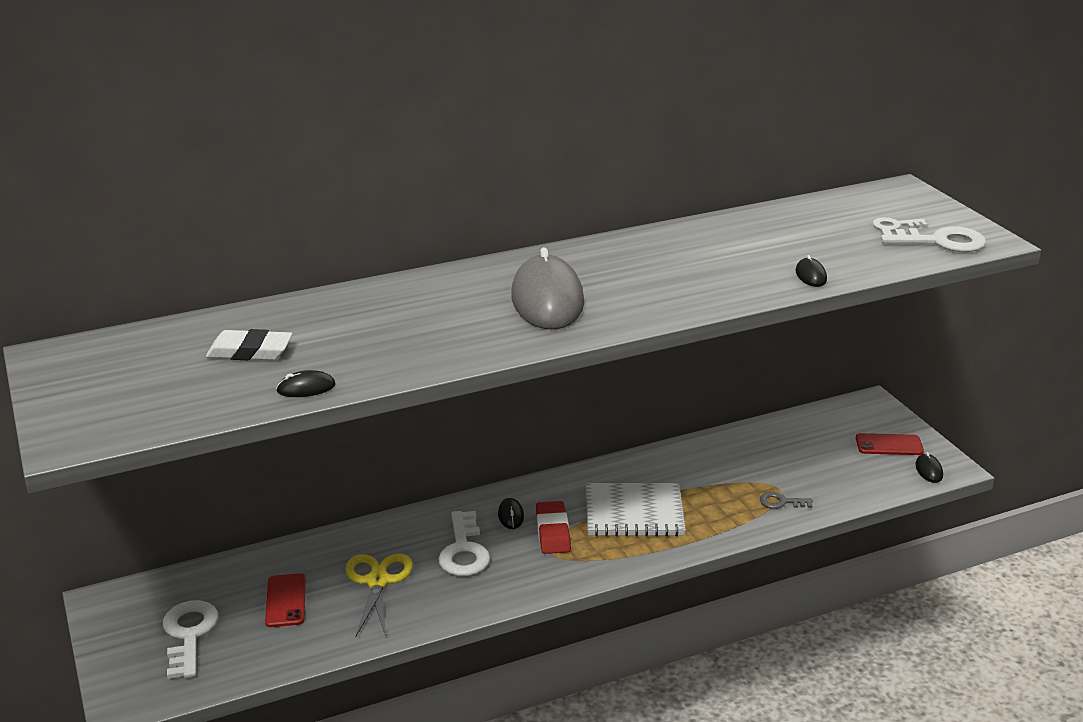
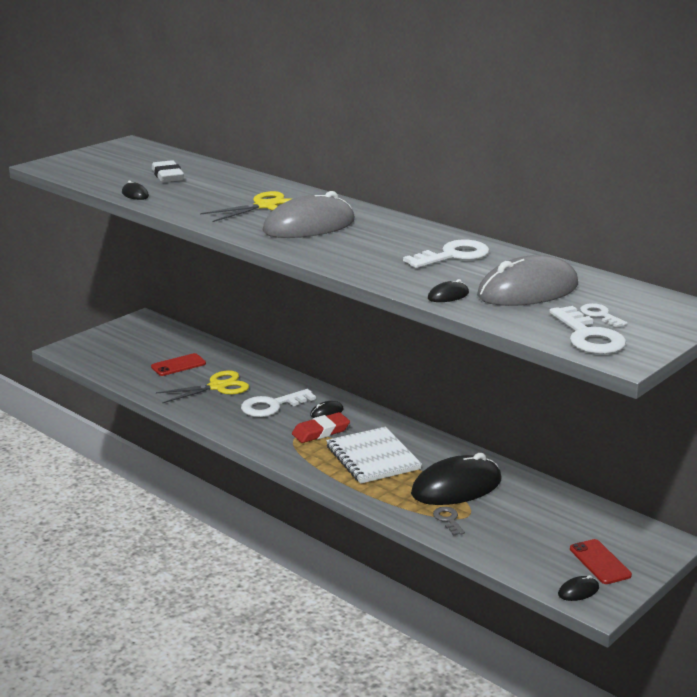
camera: 65 degrees right, 5 degrees down
white key [163,600,218,679] -> white key moved to [403,240,489,268]
none -> yellow scissors [200,191,291,222]
none -> black mouse [411,453,501,505]
none -> grey mouse [477,255,578,306]

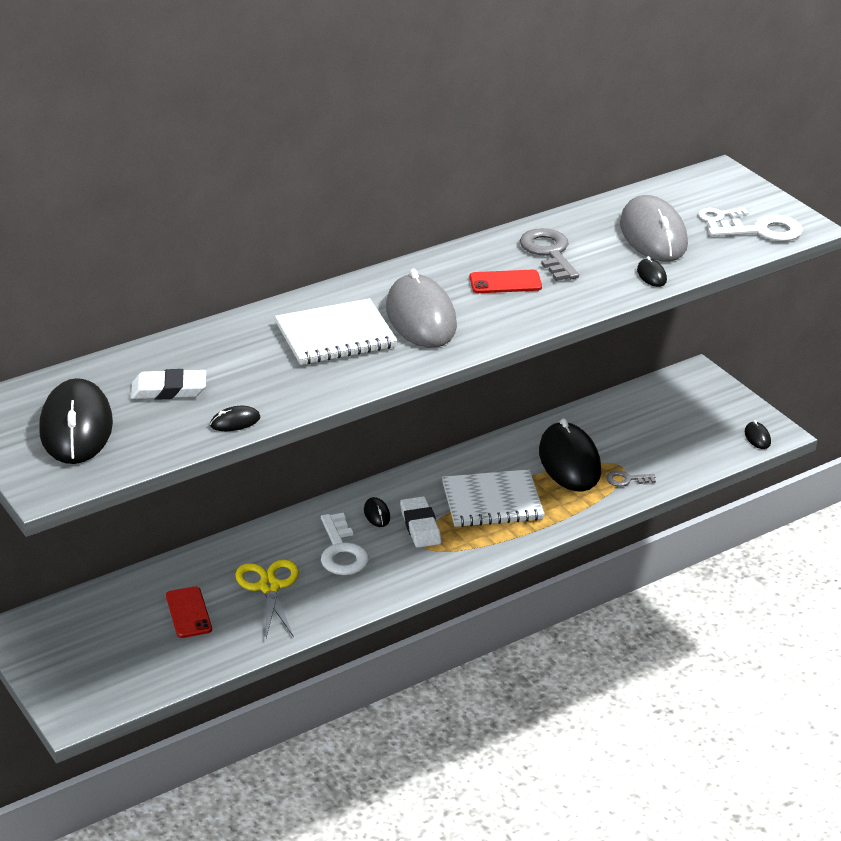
camera: 75 degrees left, 10 degrees up
yellow scissors [200,191,291,222] -> white notebook [275,298,398,365]
red eraser [292,412,350,443] -> white eraser [400,496,442,548]
white key [403,240,489,268] -> grey key [520,228,579,281]
red phone [570,539,632,584] -> red phone moved to [470,270,542,293]
none -> black mouse [39,378,113,464]

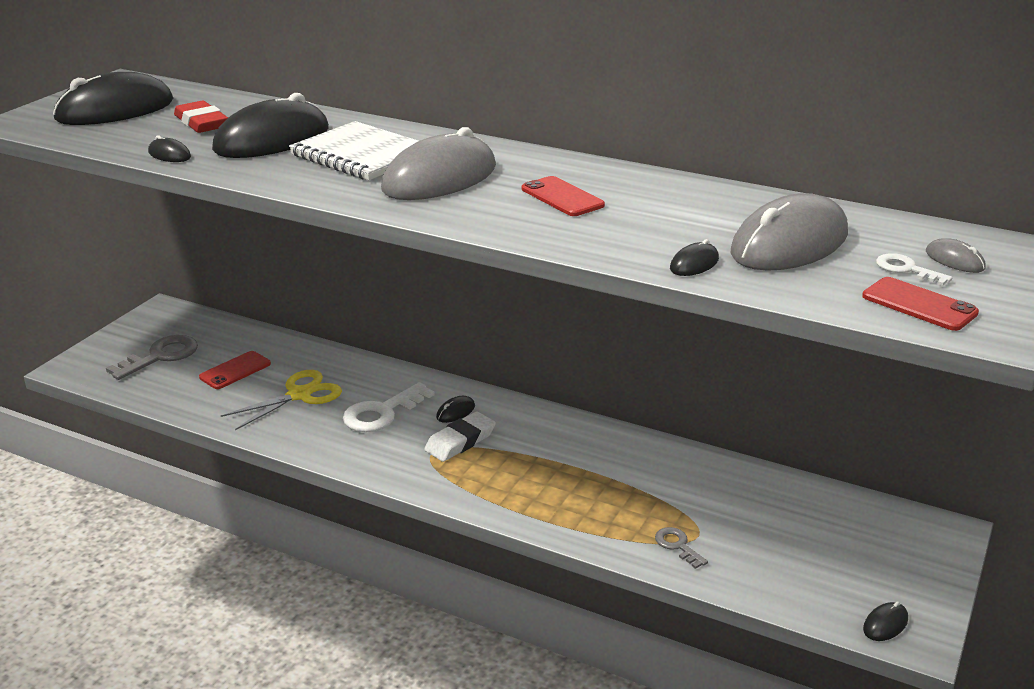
camera: 60 degrees right, 5 degrees down
white eraser [131,369,206,400] -> red eraser [174,101,228,133]
white notebook [442,469,545,527] -> none
grey key [520,228,579,281] -> grey key moved to [106,335,198,380]
black mouse [539,418,601,491] -> black mouse moved to [212,93,329,158]
white key [707,215,803,241] -> red phone [862,277,979,331]
none -> grey mouse [926,238,986,273]

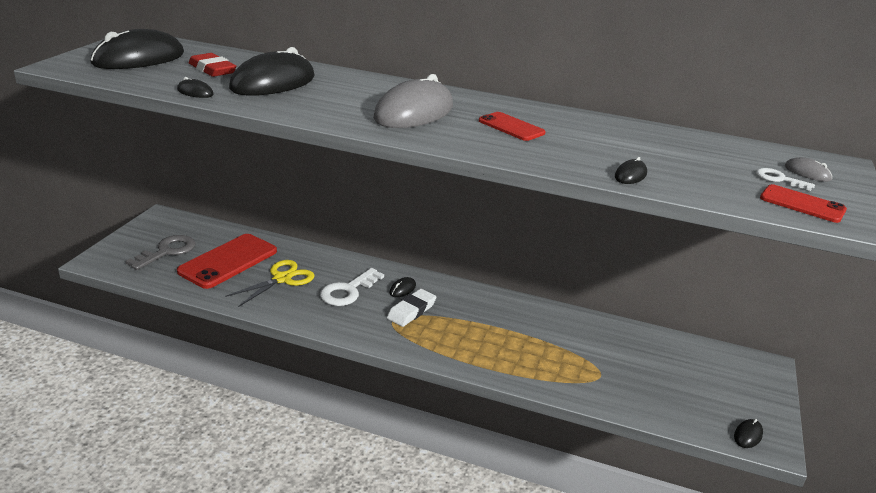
camera: 10 degrees left, 0 degrees up
red phone [199,351,271,389] -> red phone [177,234,277,289], size x1.86
white notebook [289,121,418,180] -> none
grey key [655,527,708,569] -> none
grey mouse [731,193,848,271] -> none

